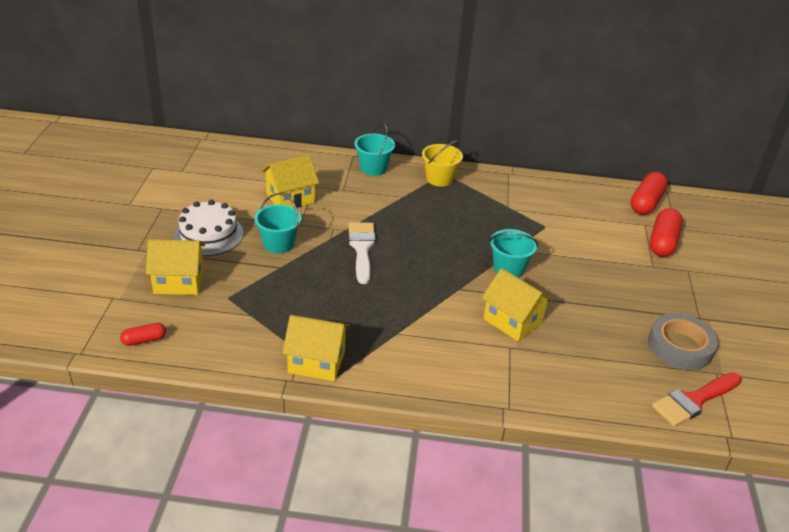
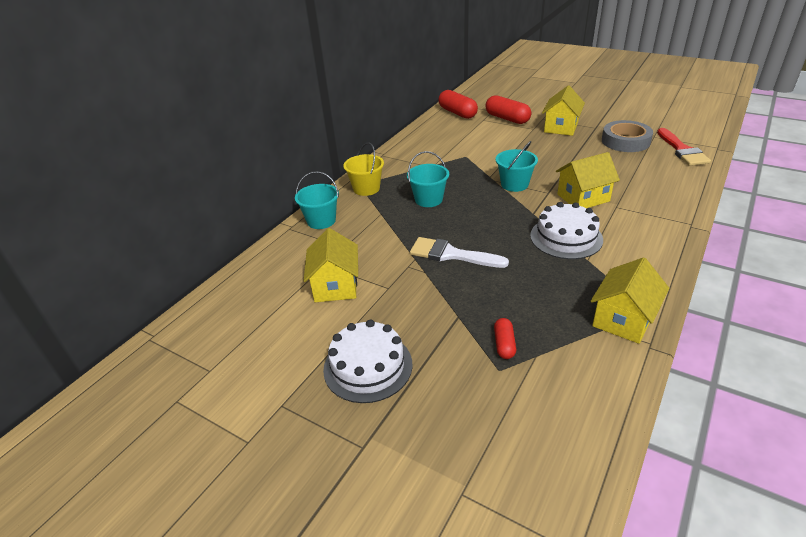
camera: 60 degrees left, 0 degrees up
red capsule [120,323,166,346] -> red capsule moved to [494,318,516,359]
yellow house [146,239,205,295] -> yellow house moved to [542,85,585,136]
turquoise bucket [254,193,301,253] -> turquoise bucket moved to [407,151,449,207]
none -> white cake [530,202,603,259]

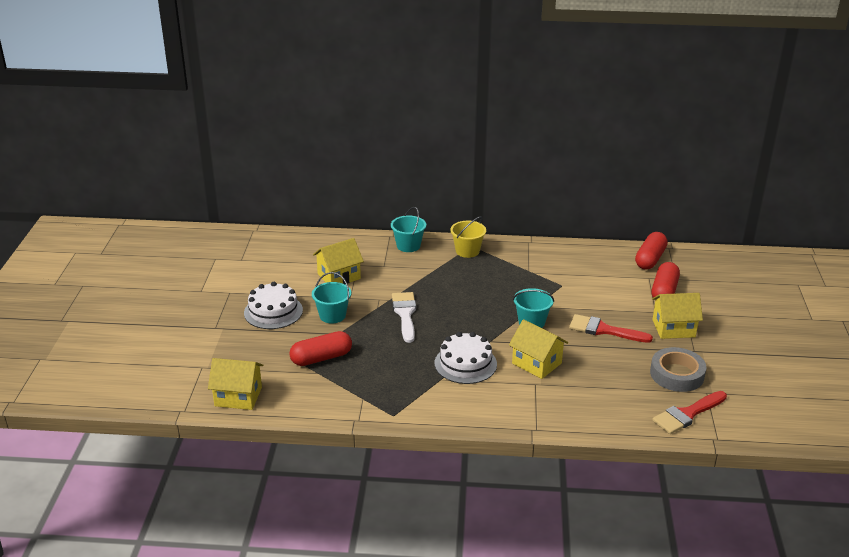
camera: 60 degrees right, 5 degrees down
turquoise bucket [407,151,449,207] -> turquoise bucket moved to [312,272,351,323]
red capsule [494,318,516,359] -> red capsule [289,331,352,366], size x1.84
yellow house [591,257,669,344] -> yellow house moved to [208,358,263,410]
none -> red brush [569,314,653,343]

